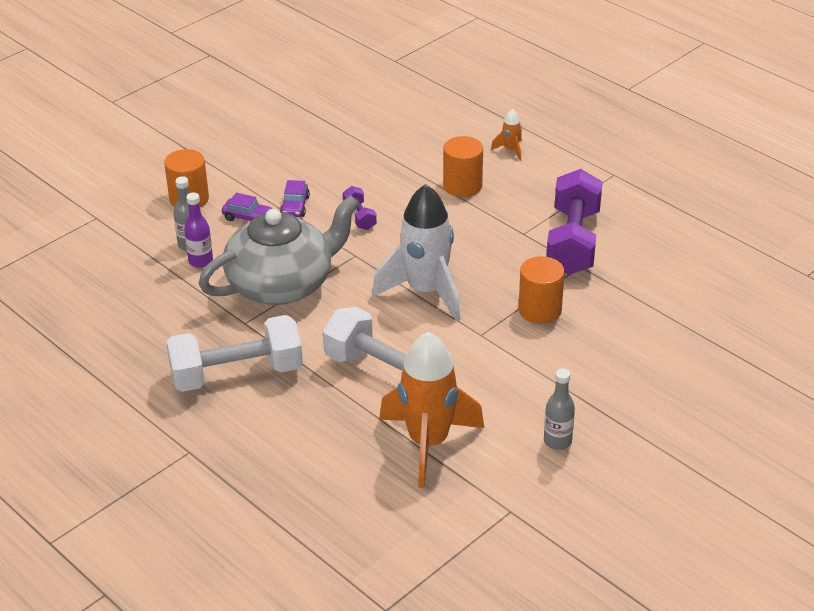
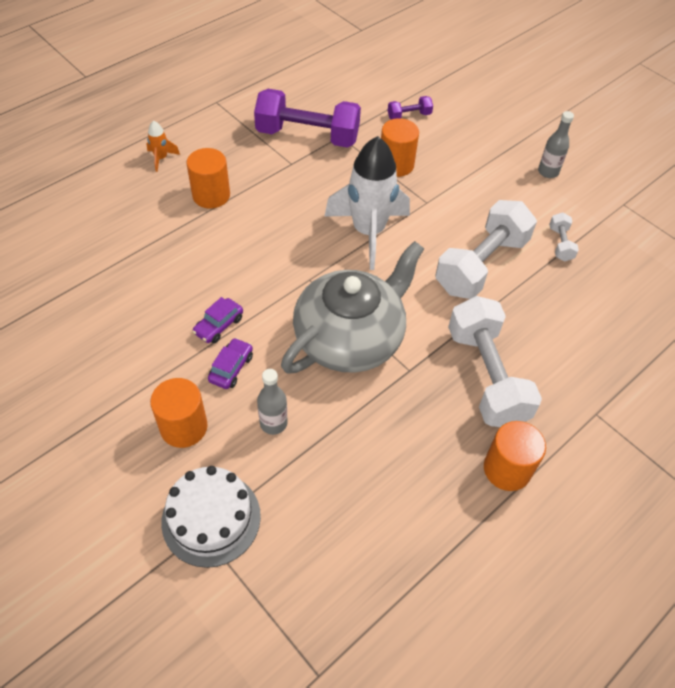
camera: 90 degrees left, 15 degrees up
purple bottle [184,193,213,268] -> none
grey teapot [199,195,360,305] -> grey teapot turned 75 degrees clockwise [281,241,424,374]
purple car [280,180,310,217] -> purple car turned 120 degrees clockwise [192,297,243,343]
purple dumbbell [343,186,377,230] -> purple dumbbell moved to [388,96,433,120]
orange rocket [379,332,484,488] -> white dumbbell [549,212,579,261]
none -> white cake [161,466,261,568]
none -> orange cylinder [484,421,546,491]

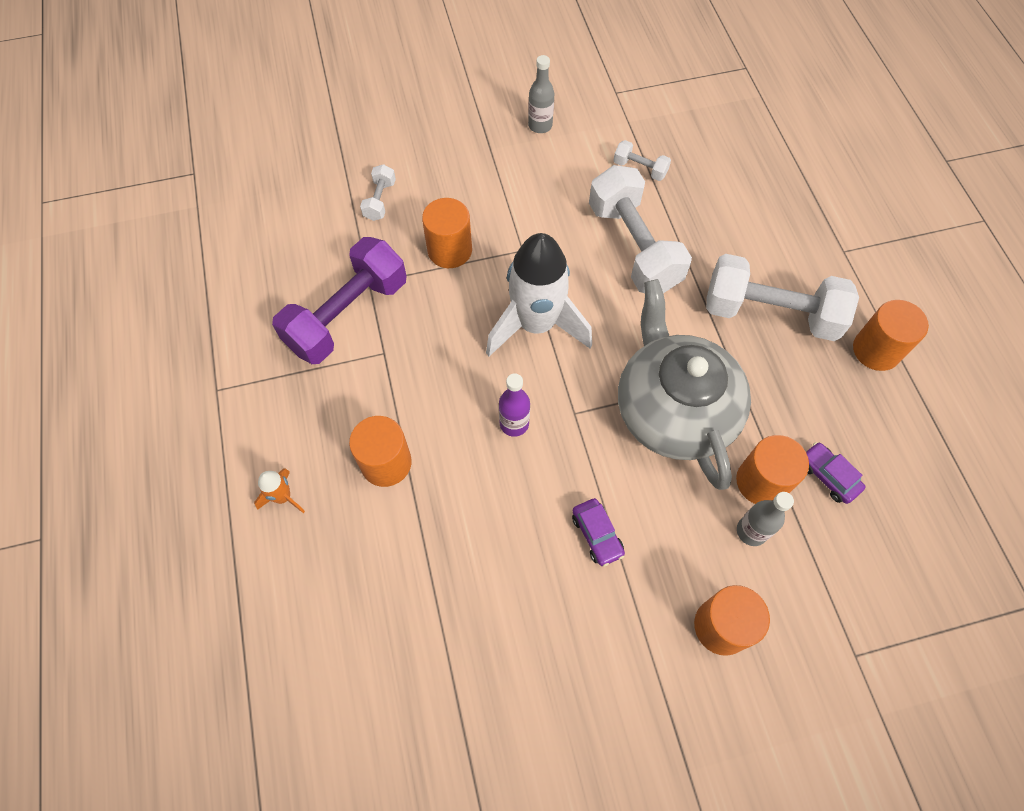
camera: 60 degrees left, 10 degrees up
white cake [161,466,261,568] -> none
purple car [208,338,253,389] -> purple car moved to [806,442,865,504]
purple dumbbell [388,96,433,120] -> white dumbbell [360,164,396,221]
none -> purple bottle [499,373,530,437]
none -> orange cylinder [736,435,809,504]

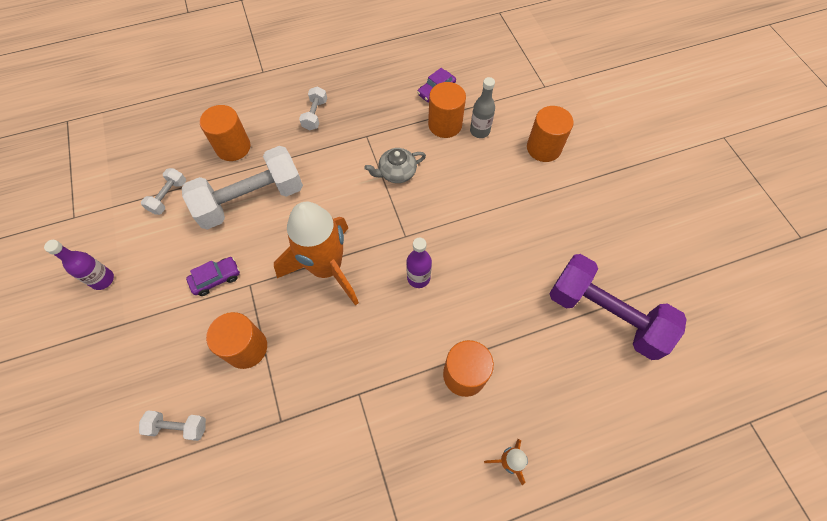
camera: 95 degrees left, 0 degrees up
purple dumbbell [272,237,406,364] -> purple dumbbell moved to [549,254,687,360]
white rocket [486,233,592,356] -> orange rocket [274,202,359,306]
grey bottle [528,55,554,133] -> purple bottle [44,240,114,290]
purple car [572,498,625,567] -> purple car moved to [186,257,240,296]
grey teapot [618,279,751,490] -> grey teapot [364,148,426,183], size x0.42
white dumbbell [706,254,859,341] -> white dumbbell [299,86,327,130], size x0.44
orange cylinder [853,300,929,371] -> orange cylinder moved to [200,105,251,161]

